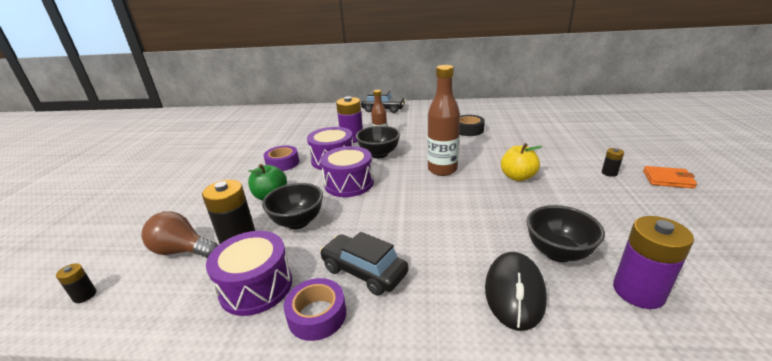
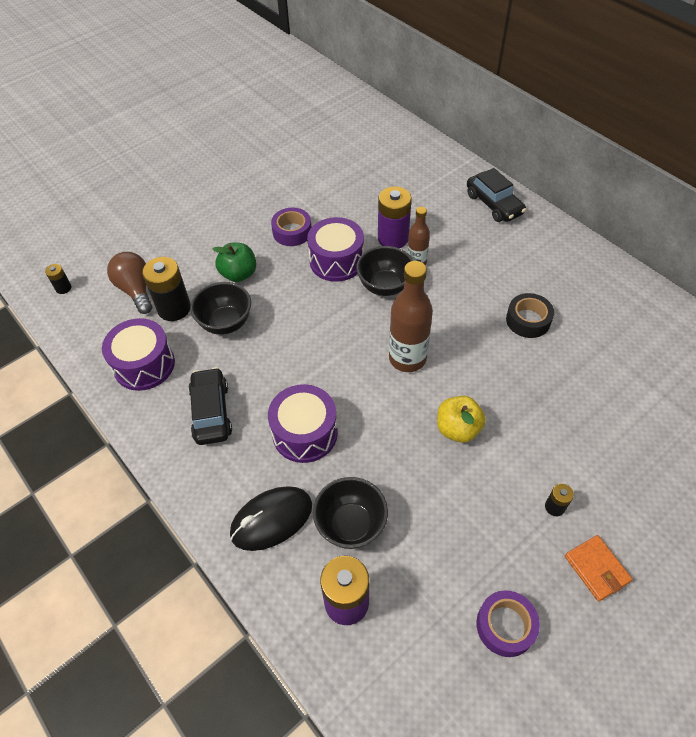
camera: 45 degrees right, 25 degrees up
purple tape [284,278,346,341] -> purple tape moved to [476,590,540,657]
purple drum [320,146,374,197] -> purple drum moved to [268,384,338,463]

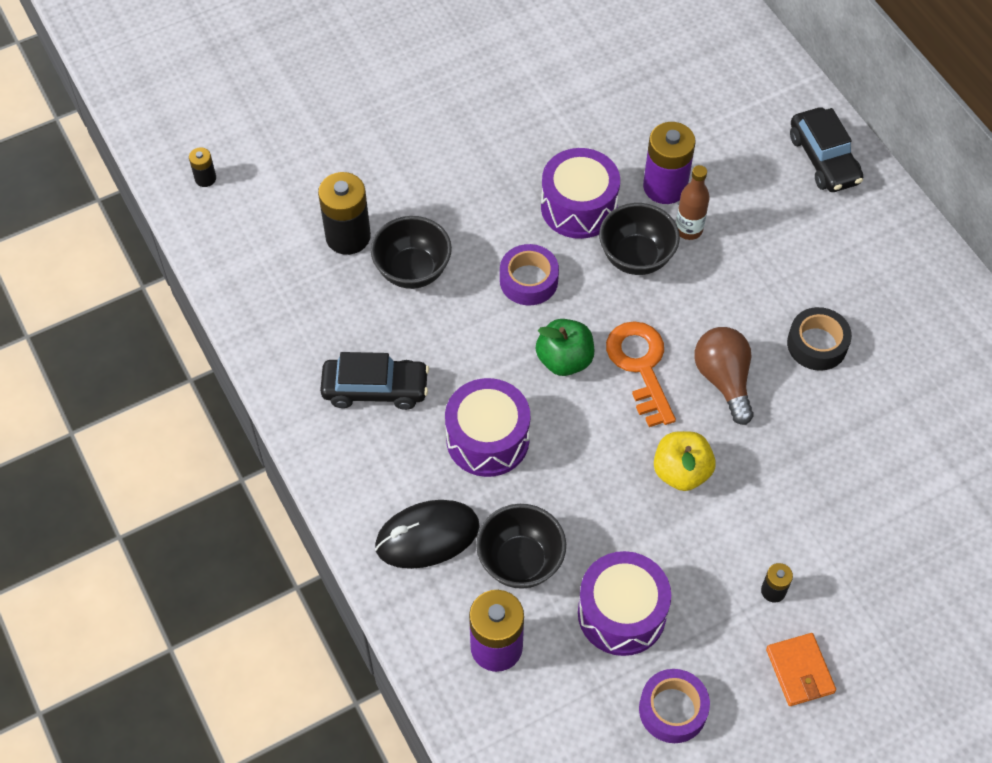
camera: 10 degrees right, 5 degrees up
purple drum [102,318,175,391] -> purple drum moved to [578,551,671,656]
brown light bulb [107,252,152,314] -> brown light bulb moved to [694,327,754,425]
black car [188,367,232,445] -> black car turned 90 degrees clockwise [320,352,429,410]
green apple [212,243,256,282] -> green apple moved to [536,319,594,376]
purple tape [271,208,311,246] -> purple tape moved to [500,244,559,305]
brown bottle [389,261,433,372] -> orange key [606,321,676,427]

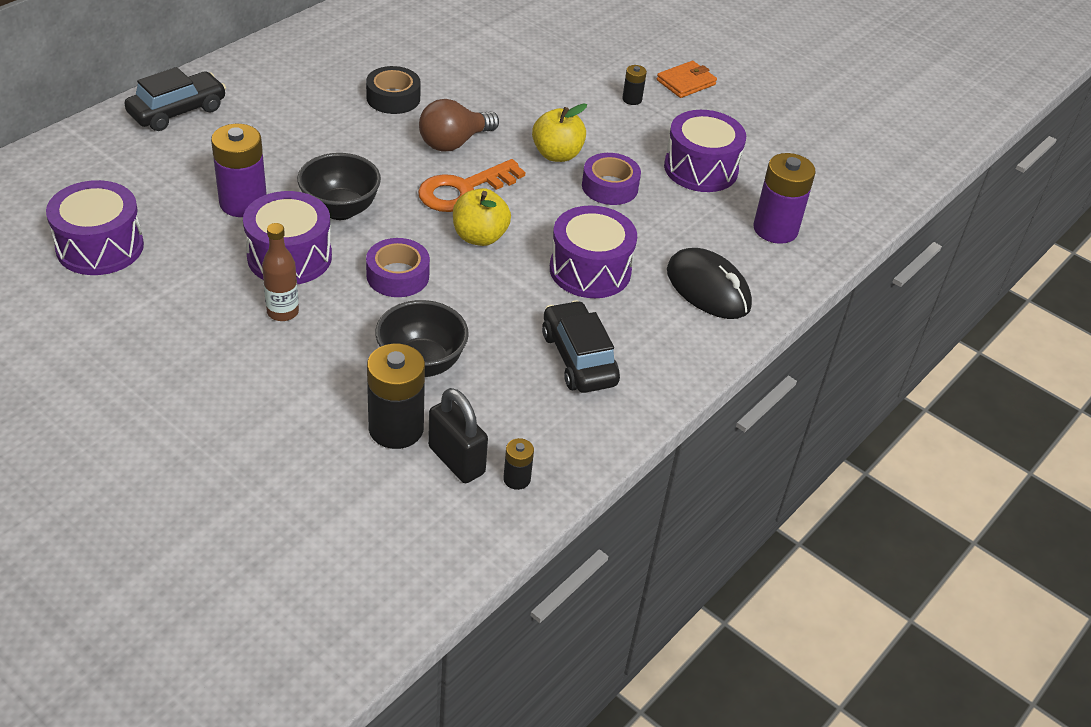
camera: 115 degrees left, 15 degrees down
black battery [189,147,216,187] -> black battery moved to [503,438,534,490]
black bowl [476,504,566,589] -> none
green apple [536,319,594,376] -> yellow apple [453,188,511,246]
purple tape [639,669,710,743] -> purple tape moved to [582,153,641,205]
brown bottle [676,165,710,240] -> brown bottle moved to [262,223,299,321]
none -> purple drum [46,180,144,275]
none -> black padlock [428,388,488,483]

